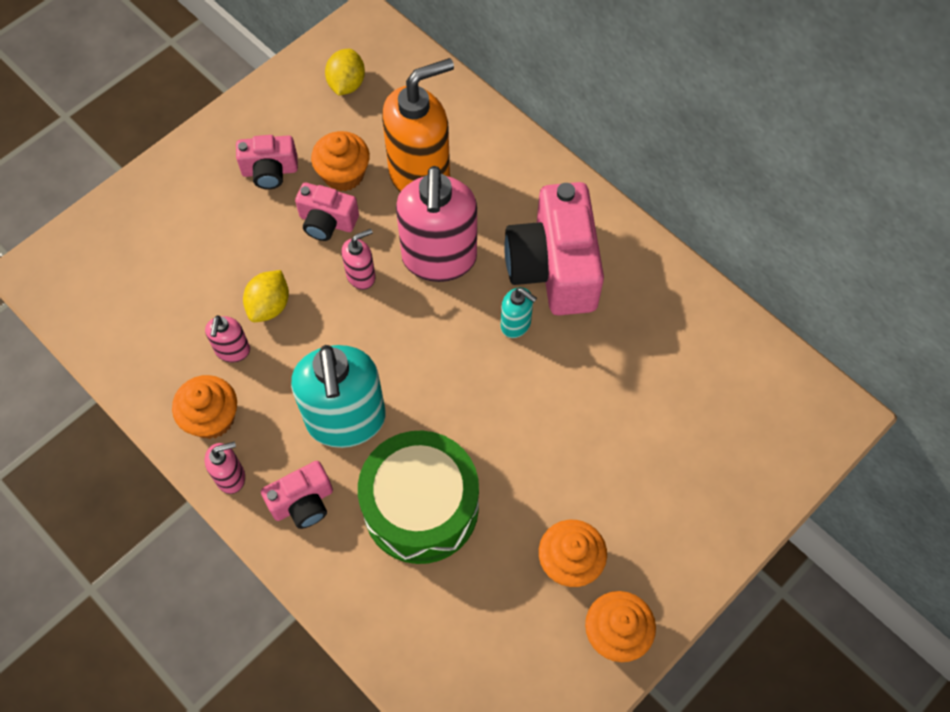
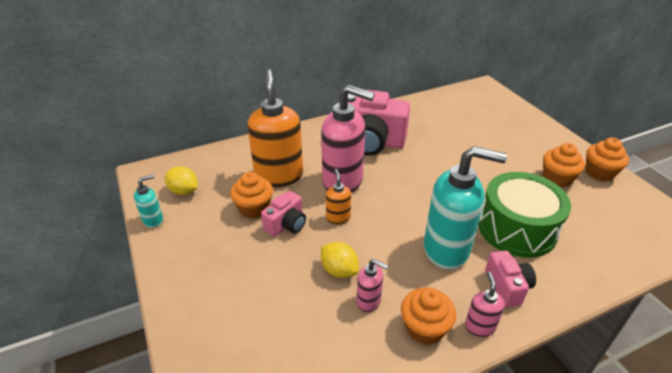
camera: 70 degrees left, 25 degrees down
pink camera [236,135,298,189] -> none
pink soap dispenser [341,229,375,290] -> orange soap dispenser [326,169,351,224]
turquoise soap dispenser [501,287,537,338] -> turquoise soap dispenser moved to [134,175,163,228]

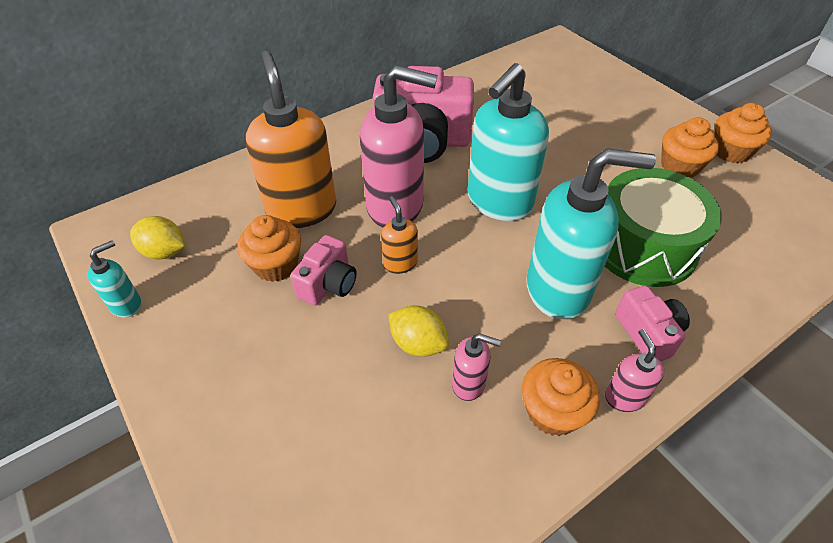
camera: 10 degrees left, 10 degrees up
none -> turquoise soap dispenser [468,63,549,221]

